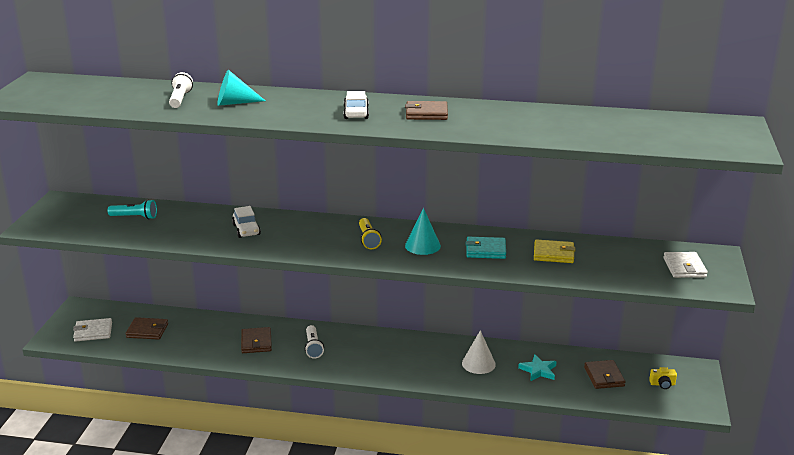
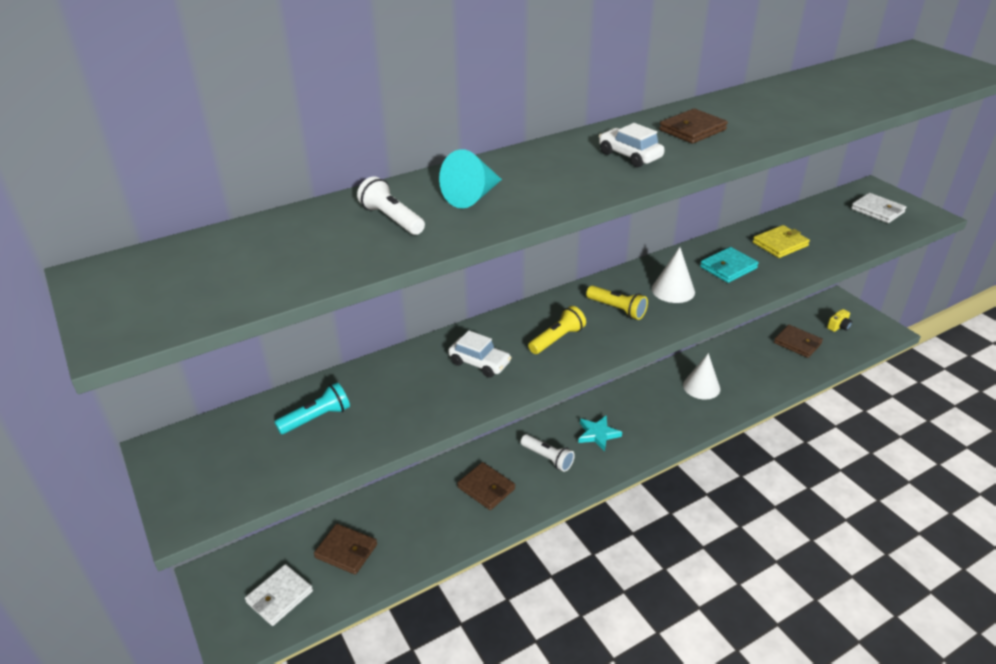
camera: 40 degrees left, 10 degrees up
brown wallet [126,317,168,340] -> brown wallet turned 60 degrees clockwise [314,524,377,575]
turquoise cone [405,208,441,255] -> white cone [652,247,695,303]
turquoise star [518,354,557,381] -> turquoise star moved to [578,415,622,451]
none -> yellow flashlight [528,306,586,354]

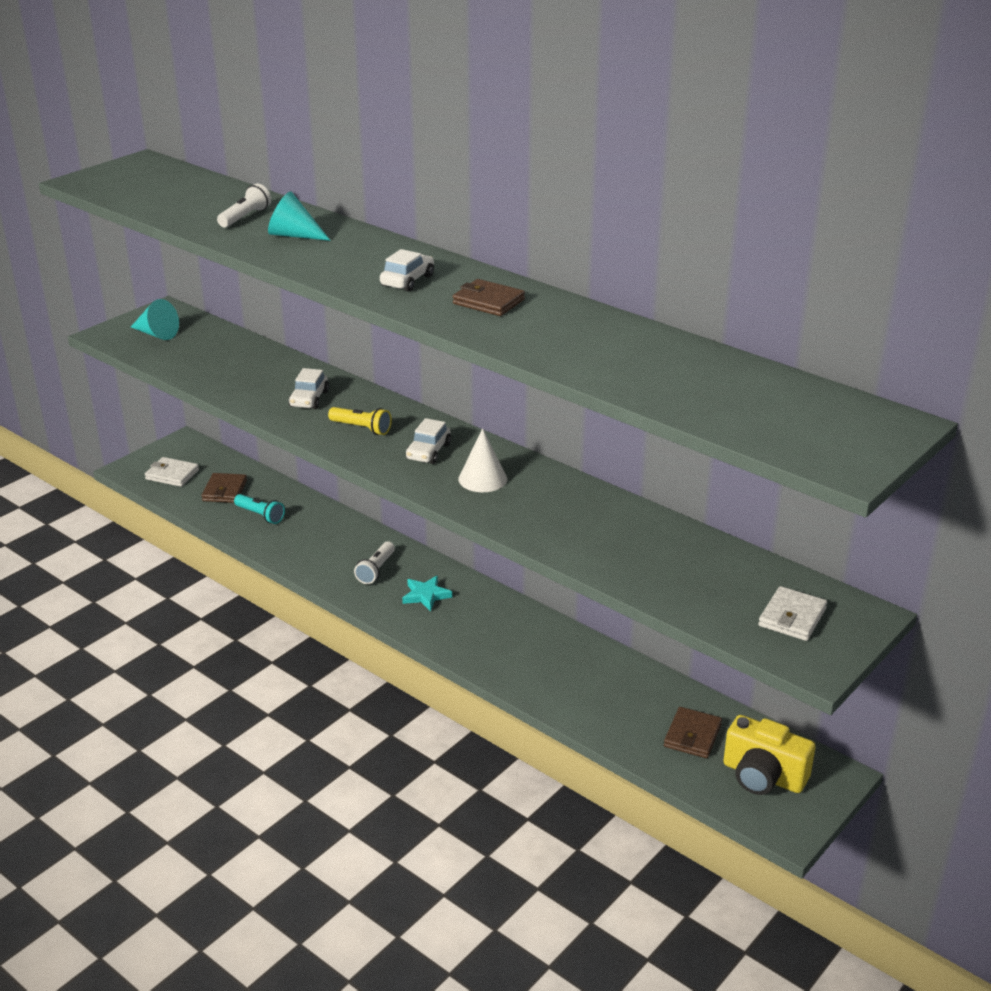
camera: 70 degrees right, 5 degrees down
turquoise flashlight [274,382,350,434] -> turquoise flashlight moved to [234,494,285,524]
brown wallet [457,462,515,510] -> none
yellow flashlight [586,285,648,320] -> white car [406,418,451,464]
white cone [683,353,720,400] -> none
turquoise wallet [700,247,759,283] -> none
yellow wallet [753,225,810,258] -> none
yellow camera [827,309,852,332] -> yellow camera [723,715,816,795], size x2.25
none -> turquoise cone [131,299,179,340]

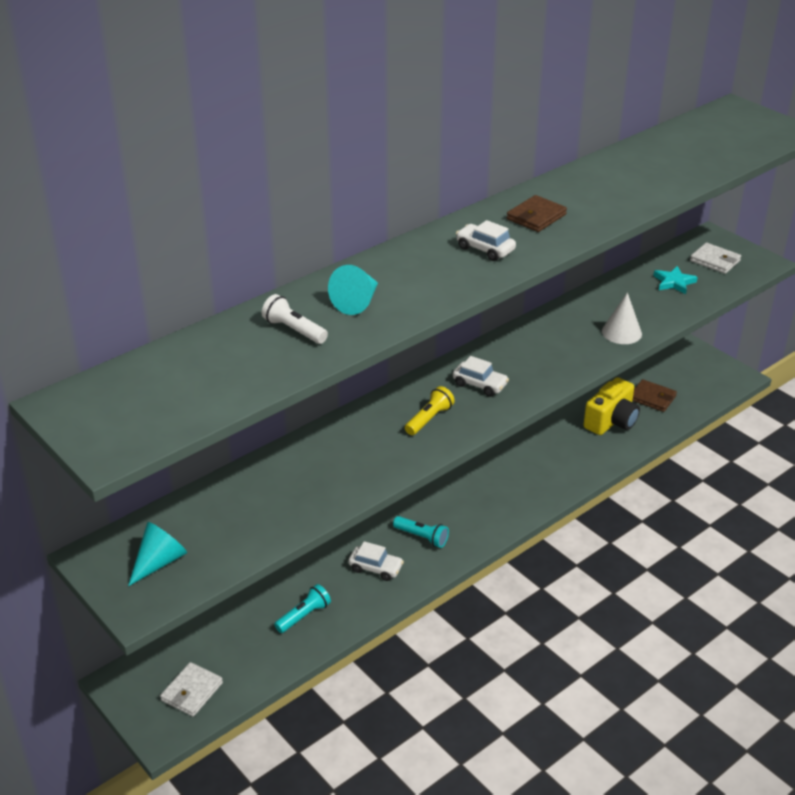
camera: 80 degrees left, 5 degrees up
brown wallet [201,473,247,503] -> none
white car [289,368,329,409] -> white car moved to [348,541,404,581]
white flashlight [354,541,395,584] -> turquoise flashlight [393,516,449,548]
turquoise star [402,575,452,612] -> turquoise star moved to [654,266,698,294]
white cone [459,428,507,492] -> white cone moved to [602,292,642,344]
yellow camera [723,715,816,795] -> yellow camera moved to [584,377,640,435]

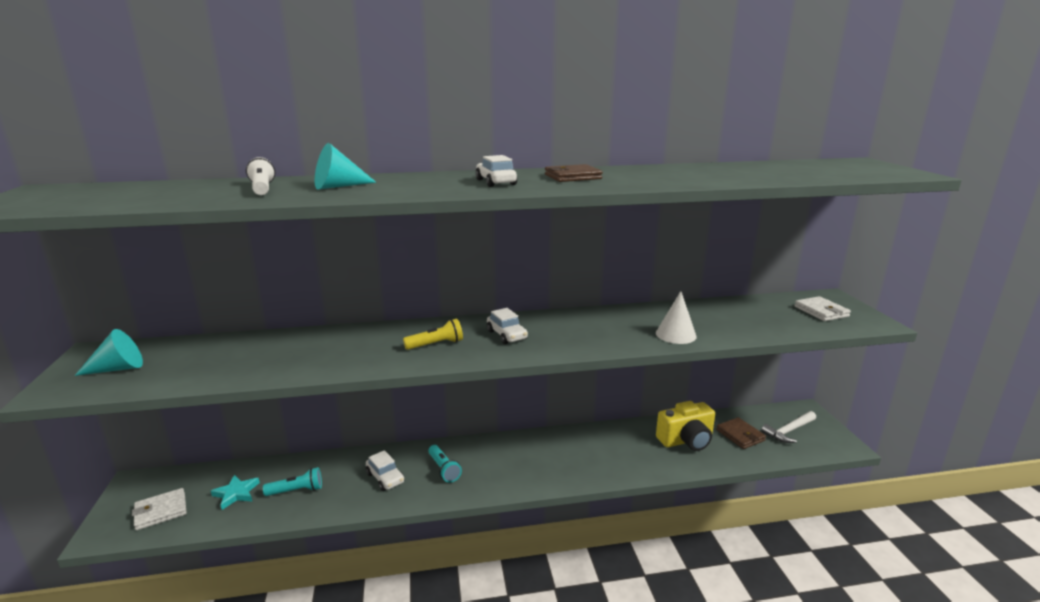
camera: 30 degrees right, 15 degrees down
turquoise star [654,266,698,294] -> turquoise star moved to [211,475,260,510]
none -> white hammer [761,411,816,443]

